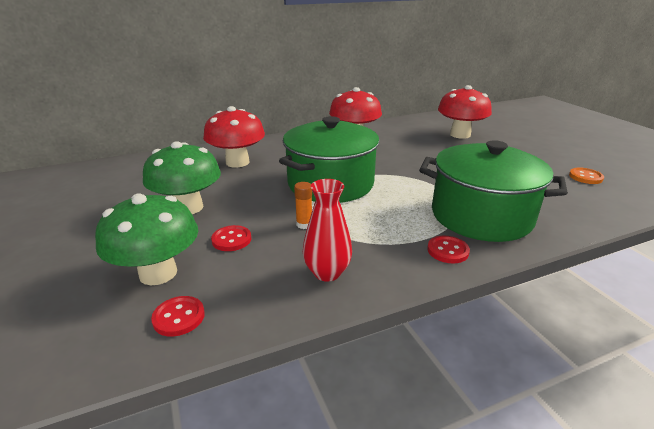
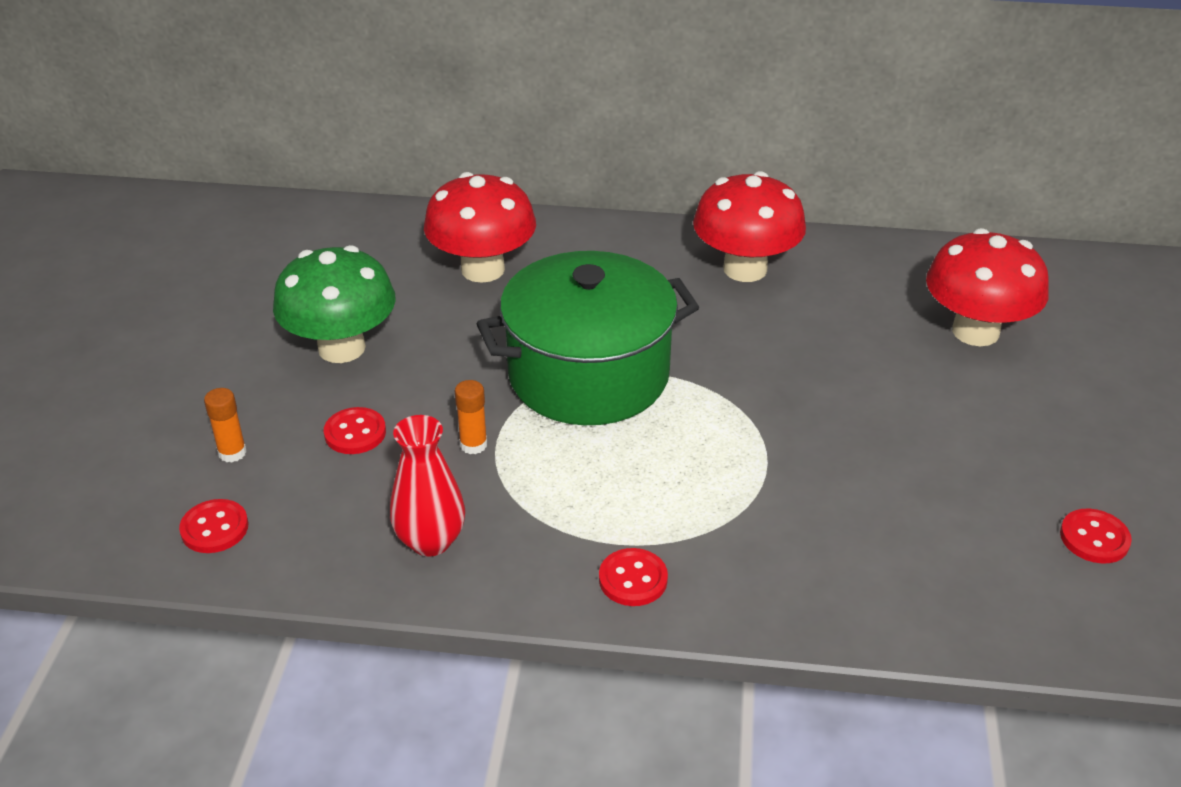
camera: 30 degrees right, 10 degrees up
green mushroom [95,193,198,285] -> orange glue stick [204,388,247,463]
green pot [419,140,568,242] -> none
orange button [569,168,604,184] -> red button [1060,509,1132,563]

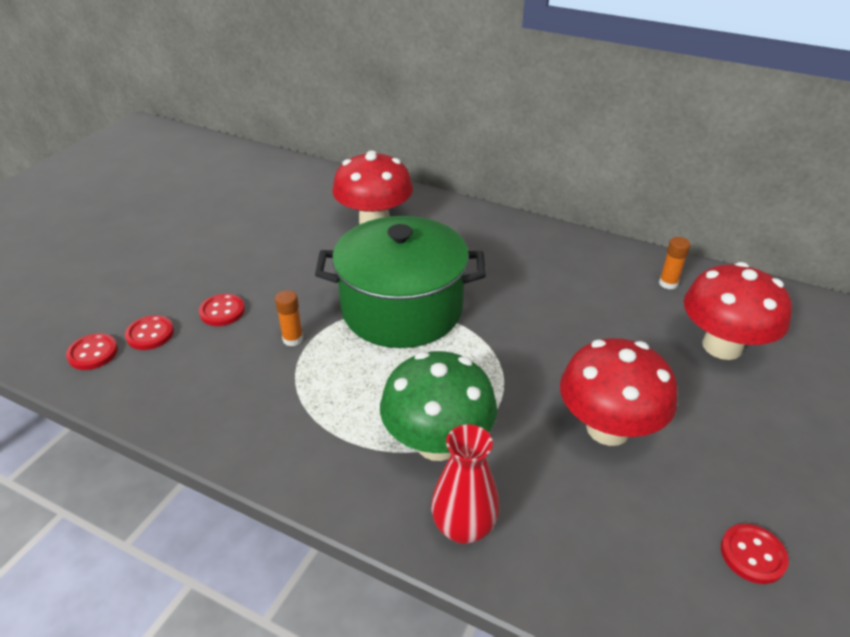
camera: 20 degrees right, 0 degrees up
orange glue stick [204,388,247,463] -> orange glue stick moved to [659,237,690,289]
green mushroom [273,245,396,363] -> green mushroom moved to [380,351,497,461]
red vase [390,415,465,557] -> red vase moved to [431,424,499,544]
red button [599,548,668,606] -> red button moved to [125,315,174,350]
red mushroom [693,171,806,282] -> red mushroom moved to [560,338,677,446]

